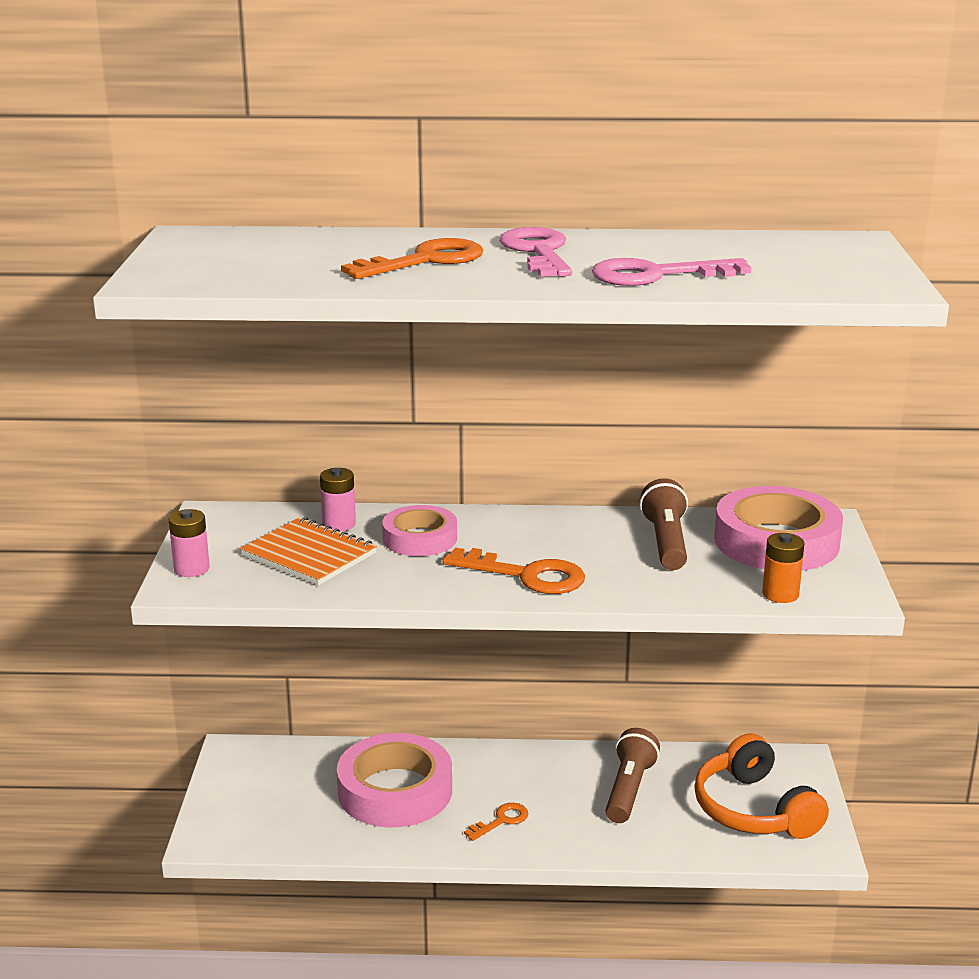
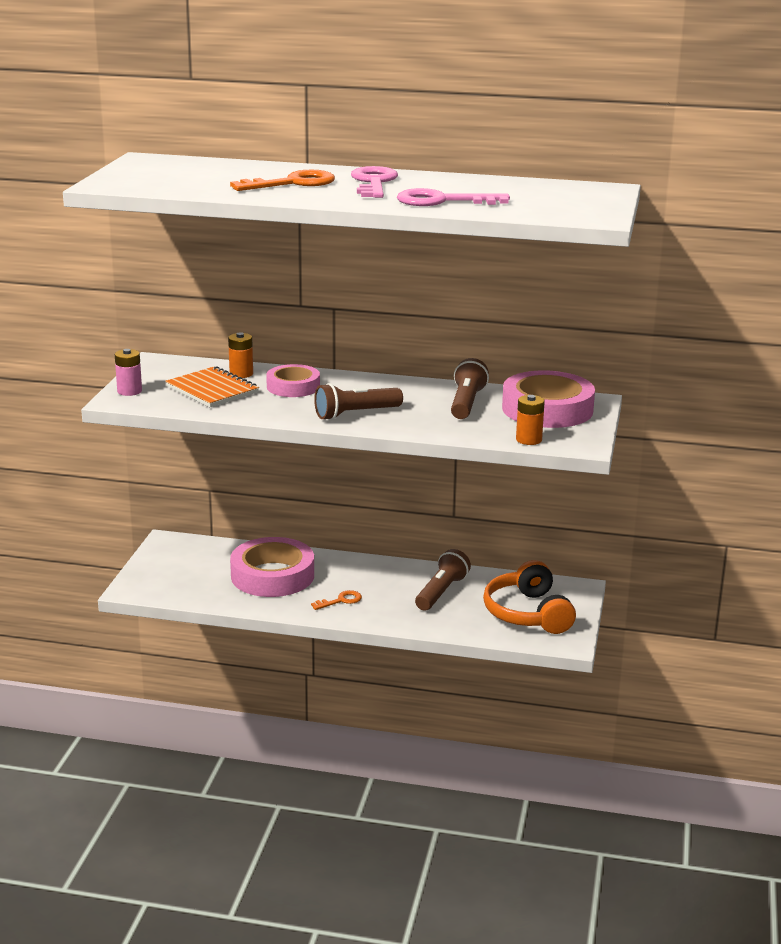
camera: 10 degrees right, 0 degrees up
pink battery [320,468,356,531] -> orange battery [228,332,253,378]
orange key [442,548,585,594] -> brown flashlight [314,383,403,420]

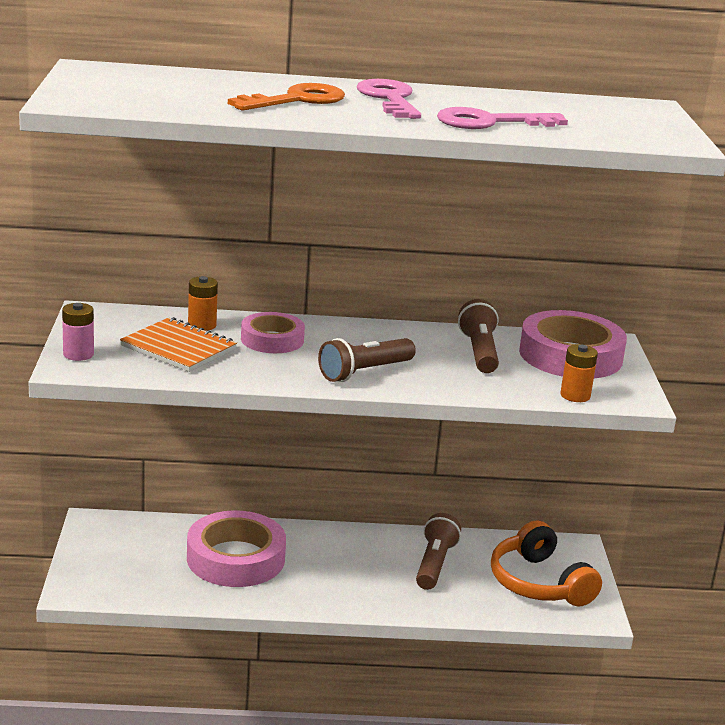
camera: 15 degrees left, 0 degrees up
orange key [311,590,362,610] -> none

